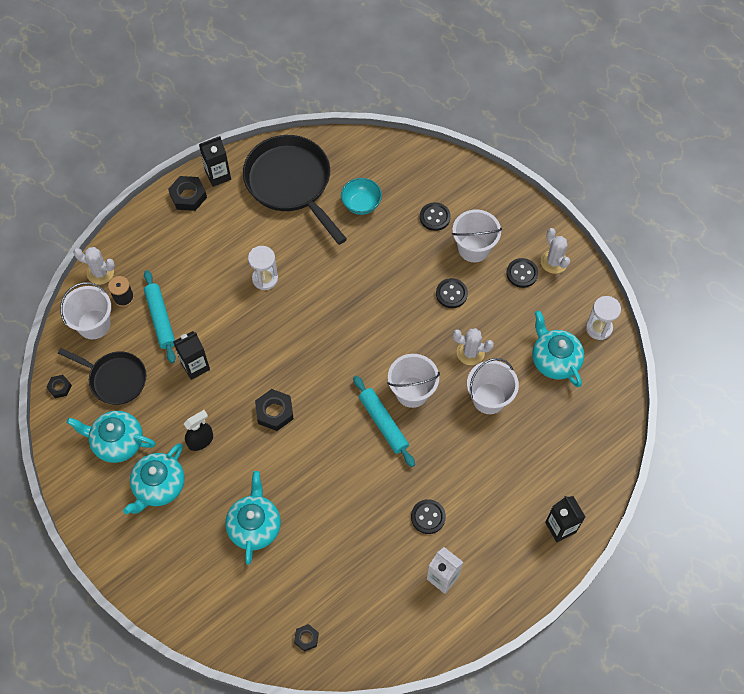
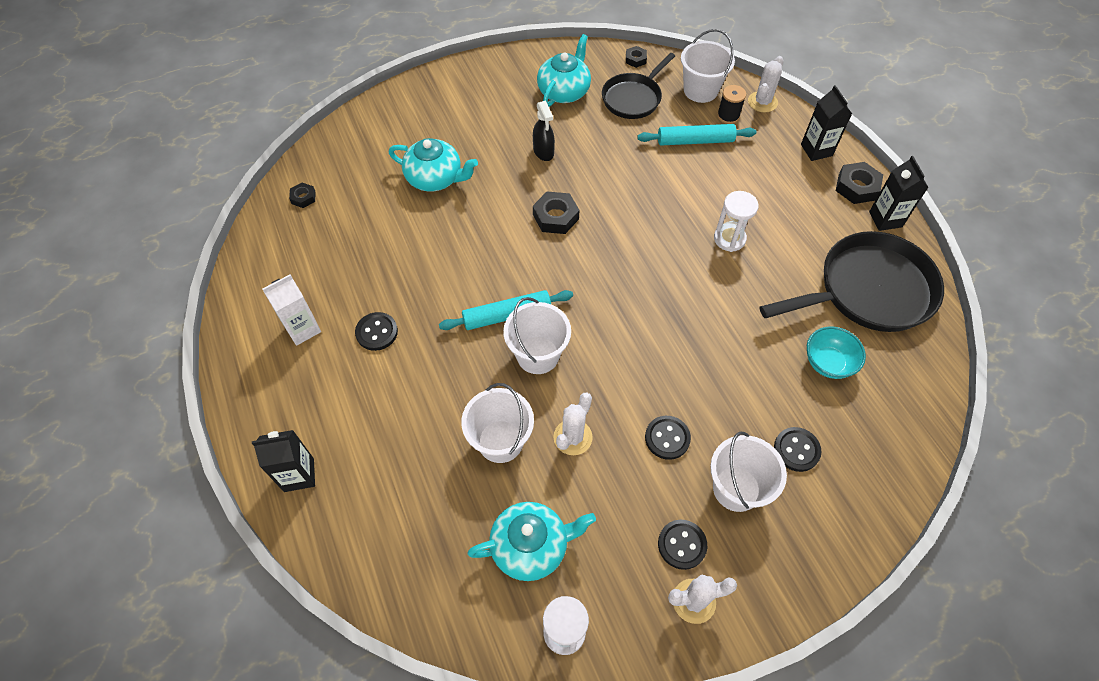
camera: 105 degrees right, 5 degrees down
turquoise teapot [123,443,185,514] -> none
black carton [173,331,210,380] -> black carton moved to [801,85,852,161]

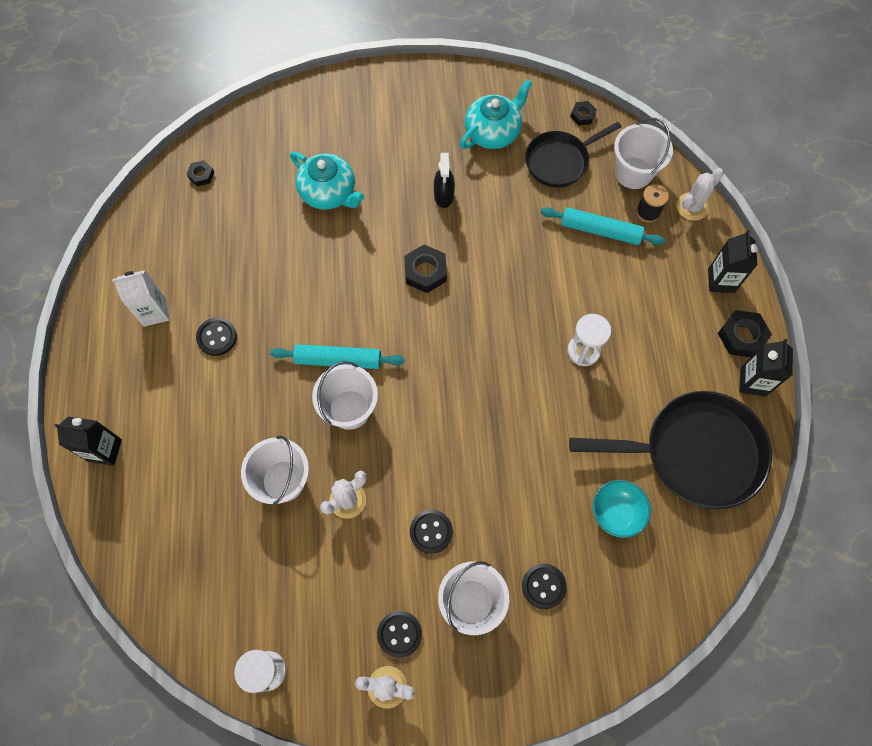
camera: 20 degrees right, 10 degrees up
turquoise teapot [467,502,596,581] -> none

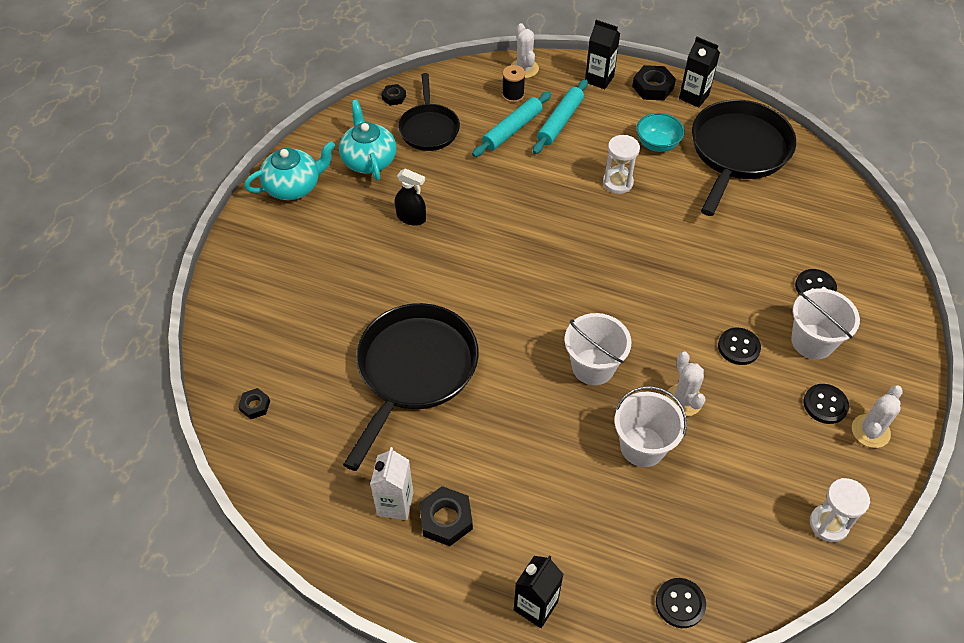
camera: 65 degrees left, 15 degrees down
black button [196,317,237,356] -> black button moved to [656,578,706,628]
turquoise rolling pin [270,344,405,369] -> turquoise rolling pin moved to [533,79,588,154]
turquoise teapot [290,152,364,210] -> turquoise teapot moved to [244,141,335,200]
black nut [404,244,447,293] -> black nut moved to [419,486,473,546]
turquoise bowl [593,480,651,538] -> turquoise bowl moved to [636,113,685,152]
white bucket [614,118,673,189] -> none
none -> black pan [343,303,479,471]

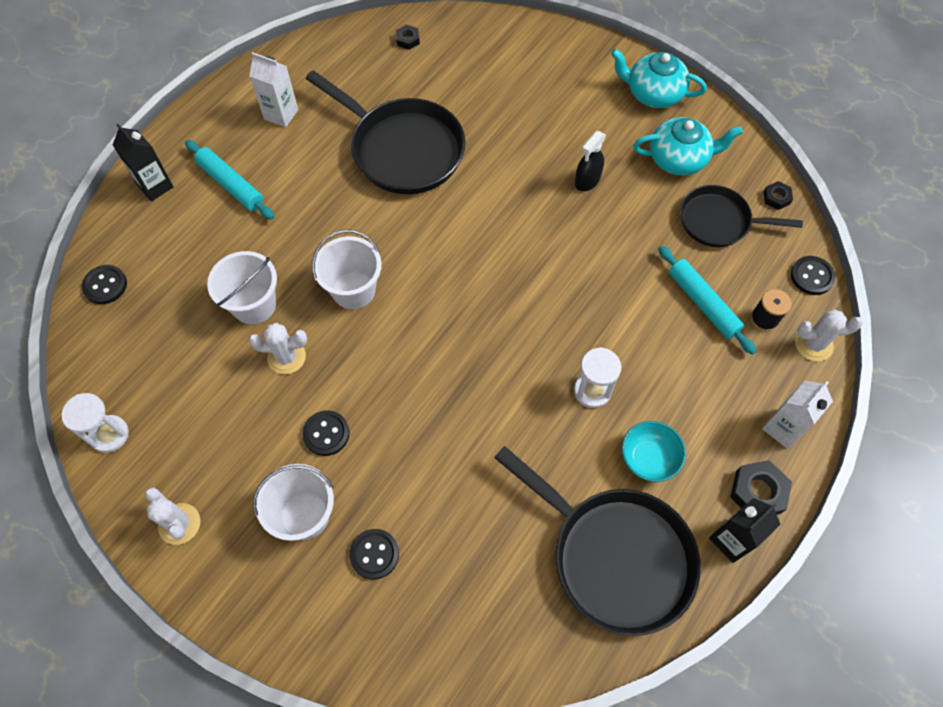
camera: 105 degrees right, 10 degrees up
turquoise teapot [244,141,335,200] -> turquoise teapot turned 120 degrees clockwise [611,49,707,108]
black nut [419,486,473,546] -> none
turquoise rolling pin [533,79,588,154] -> turquoise rolling pin moved to [185,140,274,220]
black carton [585,20,620,89] -> white carton [762,381,833,449]
black button [804,384,849,424] -> black button moved to [791,256,835,295]

